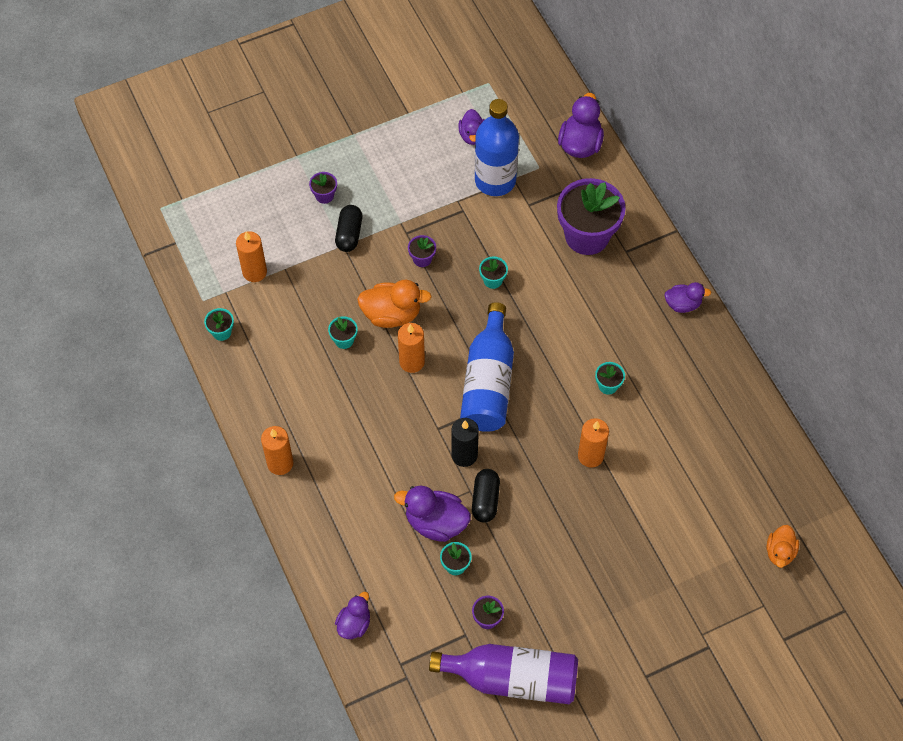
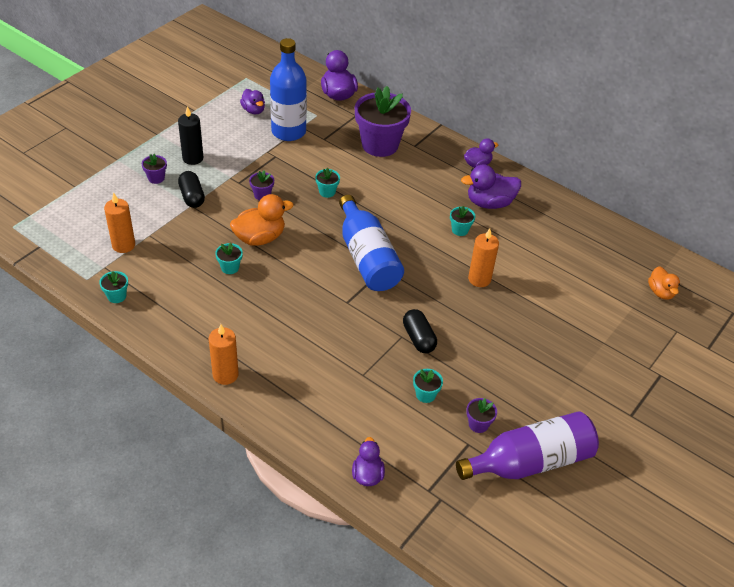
camera: 30 degrees left, 15 degrees down
purple duck [394,486,471,542] -> purple duck moved to [461,164,521,209]
orange candle [398,323,425,373] -> none
black candle [452,418,479,467] -> black candle moved to [178,106,203,165]

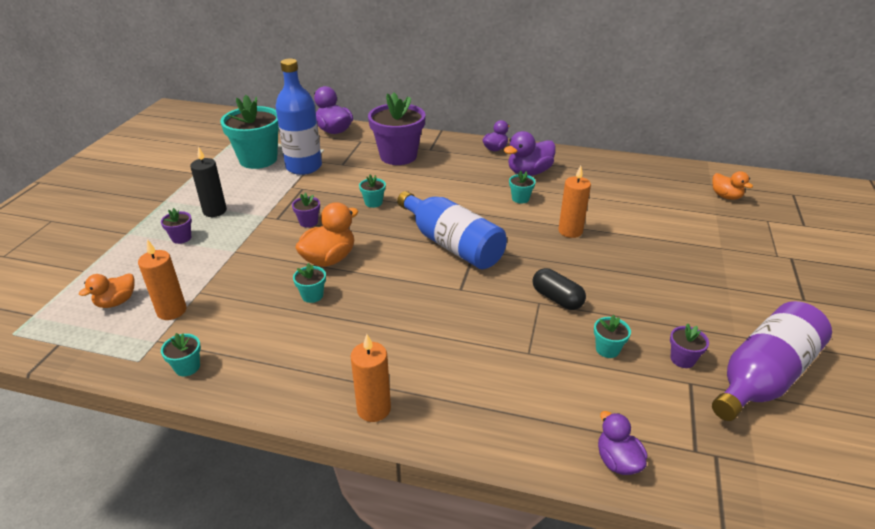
camera: 20 degrees left, 10 degrees down
black capsule [178,171,205,208] -> none
purple duck [240,89,265,114] -> turquoise flower pot [220,95,279,169]
none -> orange duck [79,273,135,308]

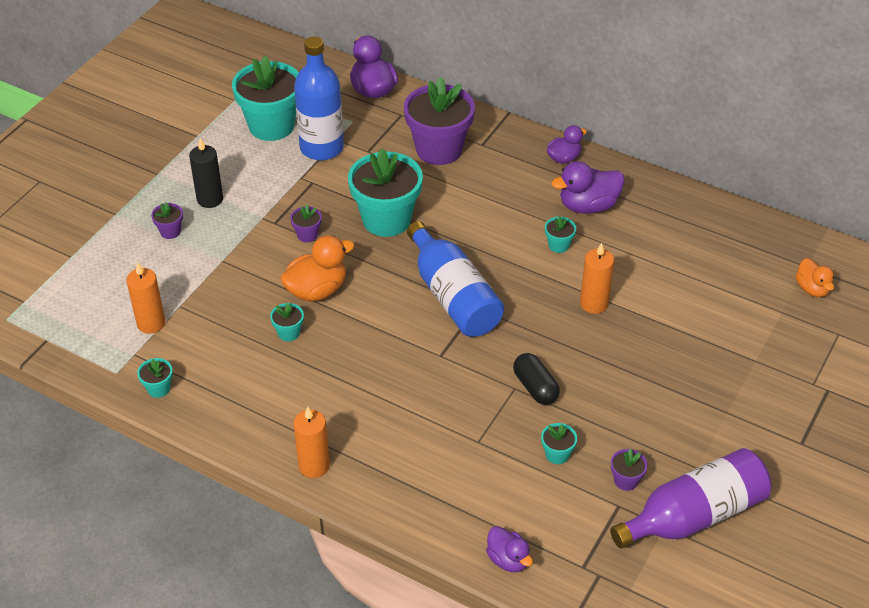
camera: 15 degrees right, 10 degrees up
orange duck [79,273,135,308] -> none
turquoise flower pot [359,175,386,208] -> turquoise flower pot [348,148,423,237], size x2.37
purple duck [598,411,648,475] -> purple duck turned 150 degrees clockwise [486,526,533,572]

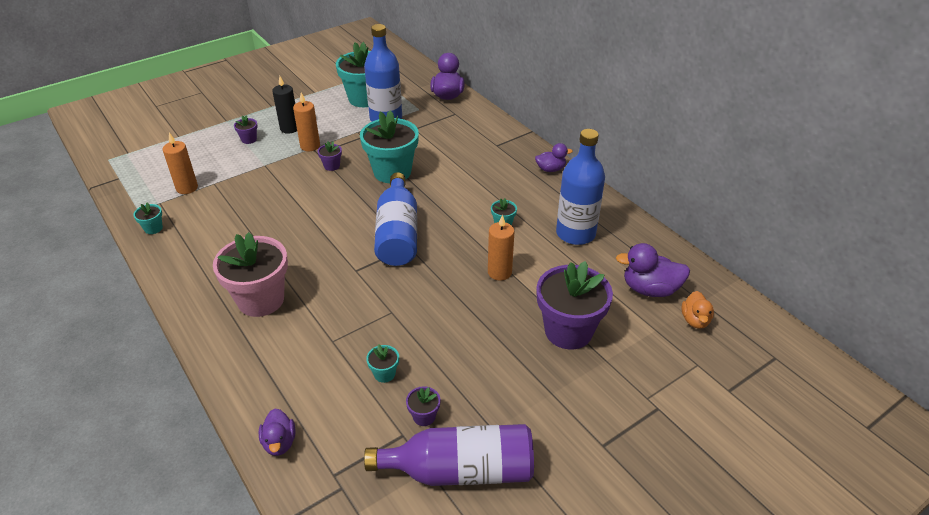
camera: 25 degrees right, 5 degrees down
turquoise flower pot [270,303,304,341] -> none
orange duck [280,235,355,302] -> none
orange candle [293,407,330,478] -> orange candle moved to [293,93,320,151]
purple flower pot [404,77,475,165] -> purple flower pot moved to [536,261,613,349]
black capsule [513,353,560,405] -> none
purple duck [551,161,625,214] -> purple duck moved to [616,243,690,297]
none -> pink flower pot [213,232,288,317]
none -> blue bottle [556,129,605,245]

